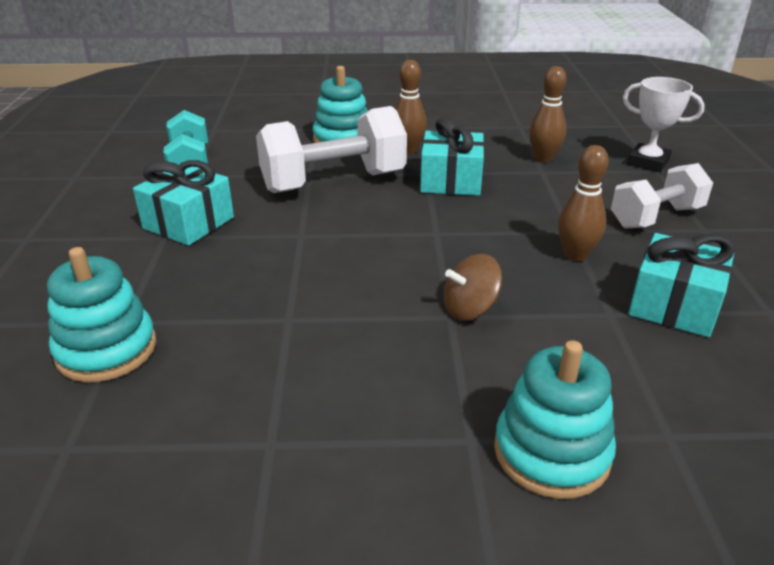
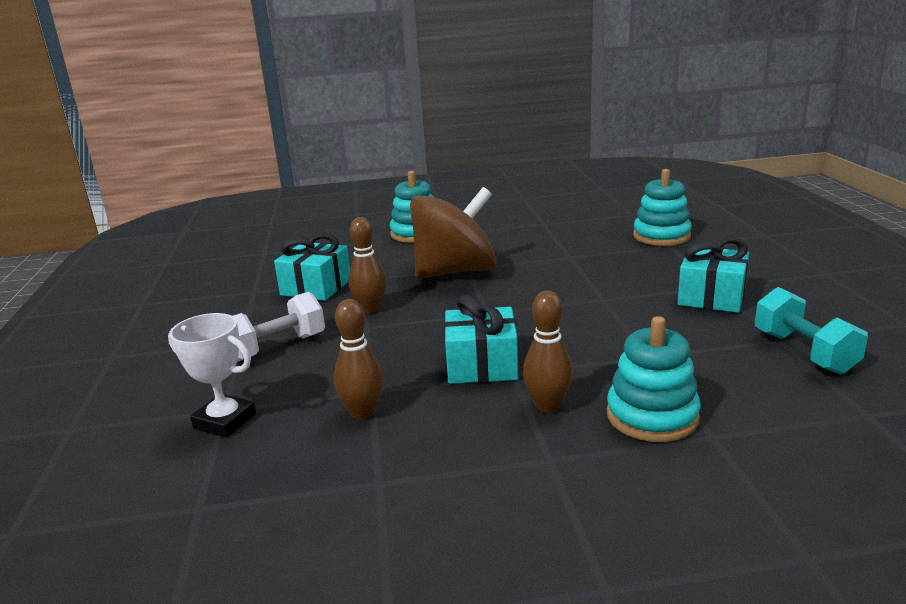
camera: 175 degrees right, 10 degrees down
white dumbbell [256,106,407,193] -> none
brown spinning top [444,254,502,321] -> brown spinning top [410,187,497,279], size x2.23

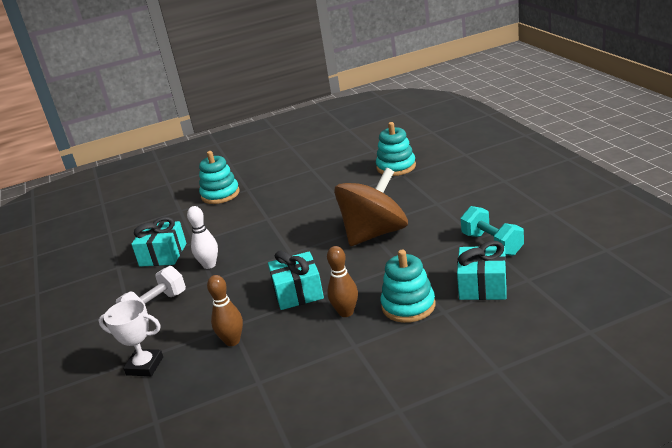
camera: 10 degrees left, 5 degrees up
brown bowling pin [348,217,386,313] -> white bowling pin [187,206,218,269]
brown spinning top [410,187,497,279] -> brown spinning top moved to [334,168,408,246]
turquoise gift [677,237,749,313] -> turquoise gift moved to [457,241,507,300]

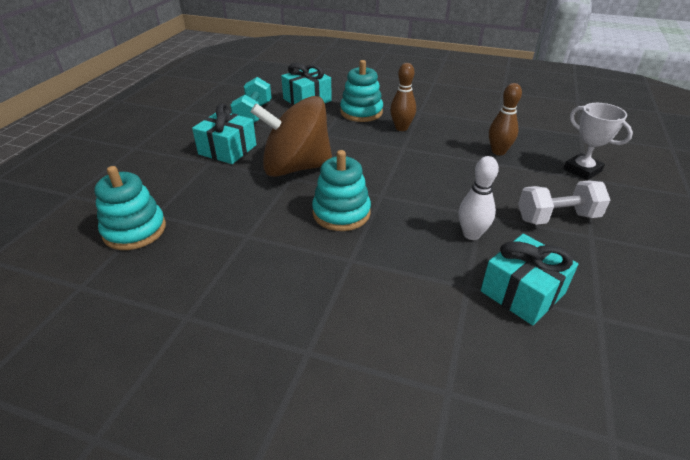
camera: 145 degrees left, 10 degrees up
turquoise stacking toy [199,151,240,204] -> turquoise stacking toy moved to [312,150,371,231]
turquoise gift [268,250,324,310] -> turquoise gift moved to [192,103,257,164]

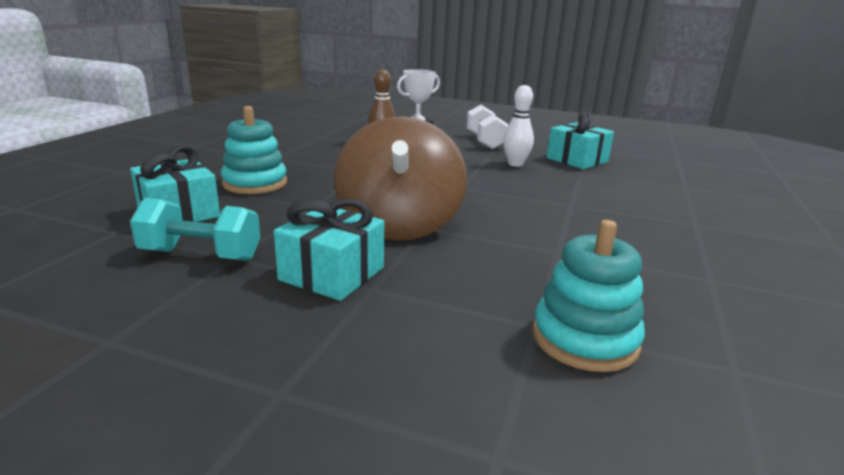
camera: 90 degrees left, 15 degrees down
turquoise stacking toy [312,150,371,231] -> none
brown bowling pin [390,63,416,131] -> none

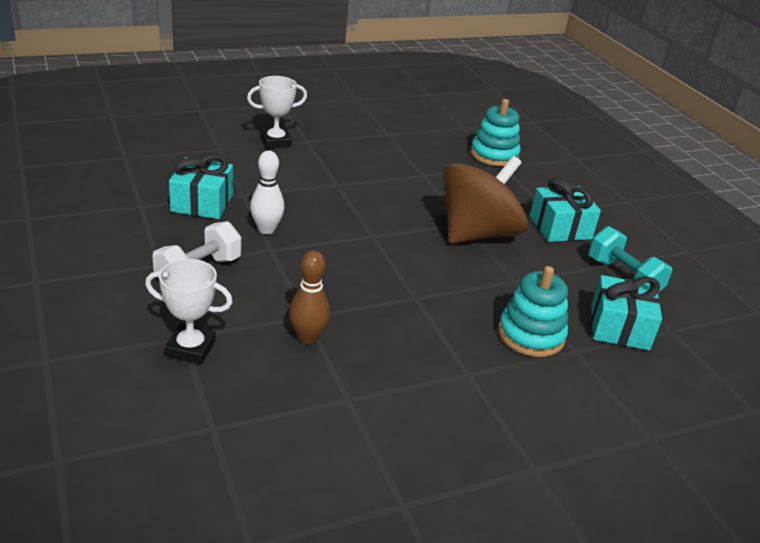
camera: 135 degrees left, 10 degrees up
none -> white trophy [247,76,307,148]

